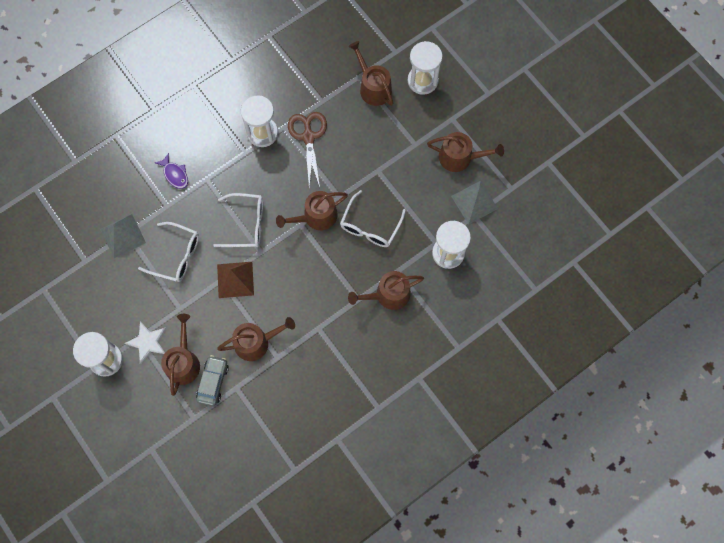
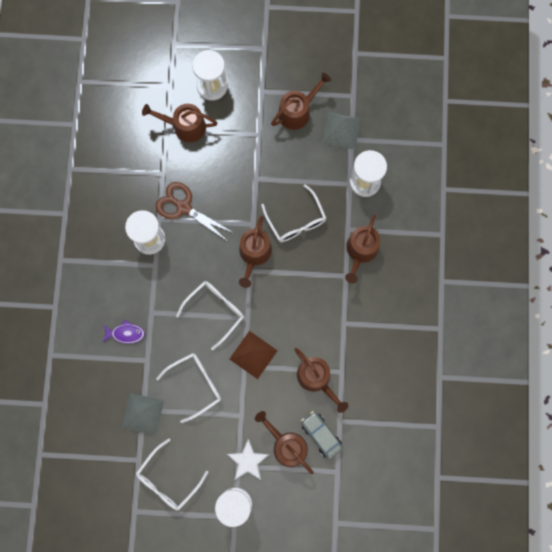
camera: 50 degrees left, 5 degrees up
brown watering can [217,317,295,361] -> brown watering can turned 120 degrees clockwise [294,348,348,413]
none -> white glasses [136,438,208,511]

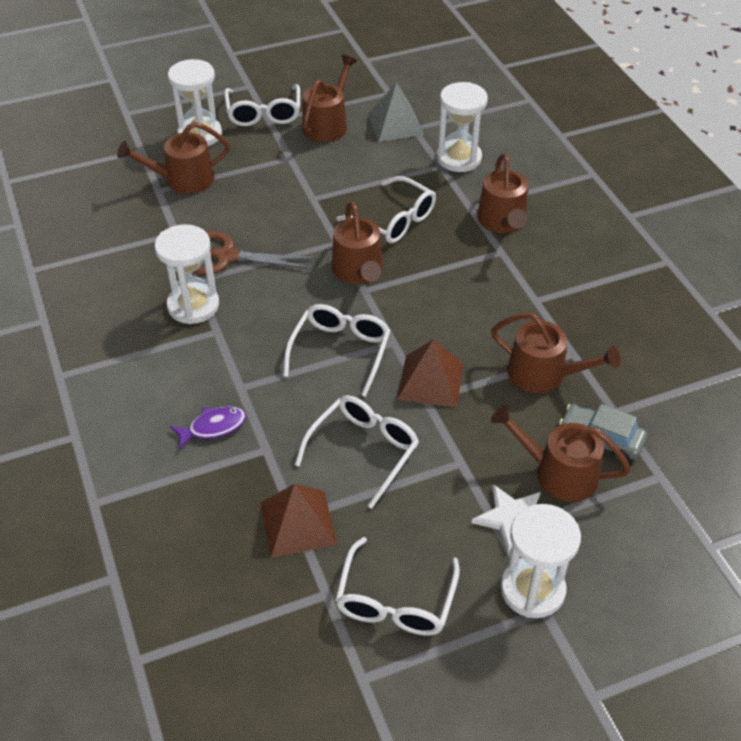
camera: 25 degrees left, 30 degrees down
grey pyramid [121,393,164,436] -> brown pyramid [261,484,337,558]
none -> white glasses [224,84,300,126]

